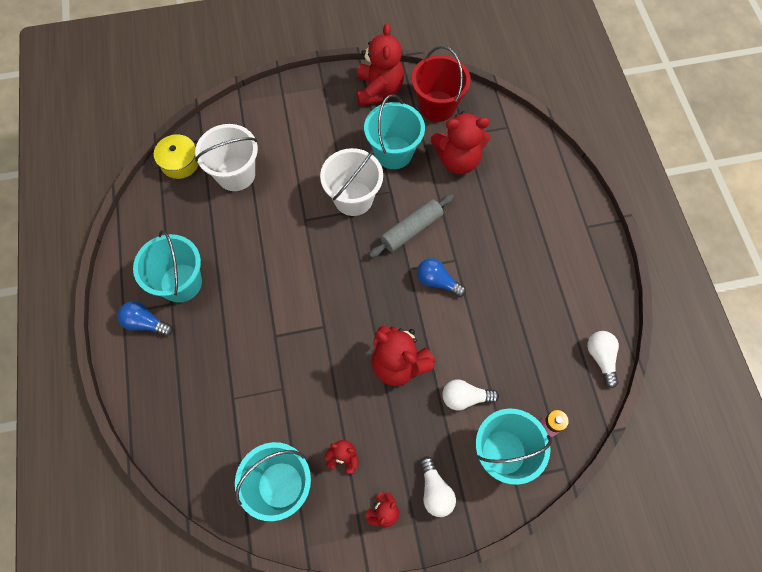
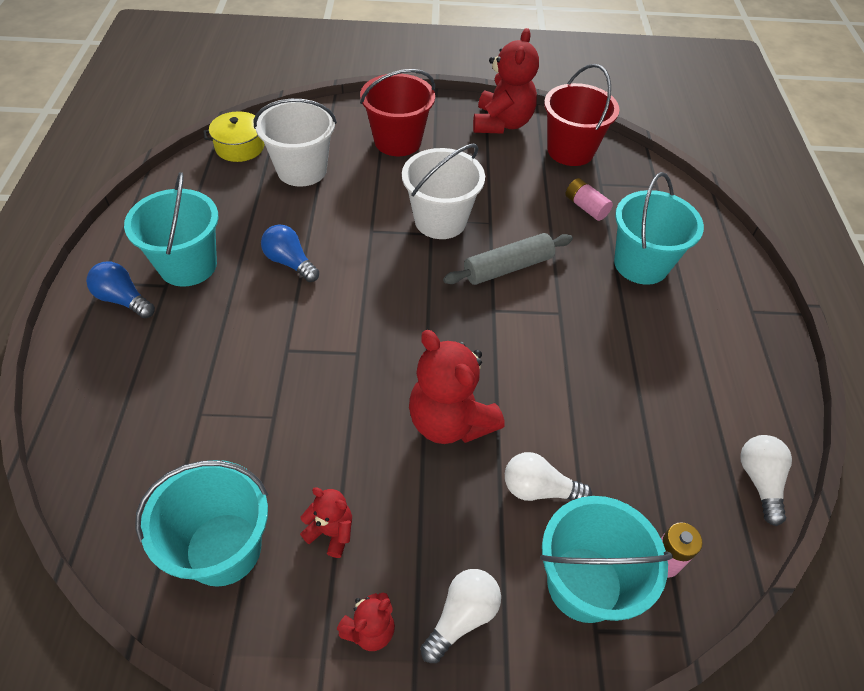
camera: 10 degrees right, 15 degrees down
turquoise bucket [364,94,425,169] -> turquoise bucket moved to [614,172,704,285]
blue light bulb [417,258,466,297] -> blue light bulb moved to [261,224,319,282]
white light bulb [420,456,456,517] -> white light bulb turned 135 degrees counterclockwise [421,569,501,663]
red teddy bear [431,111,490,174] -> pink battery [566,178,613,221]
none -> red bucket [360,69,435,156]

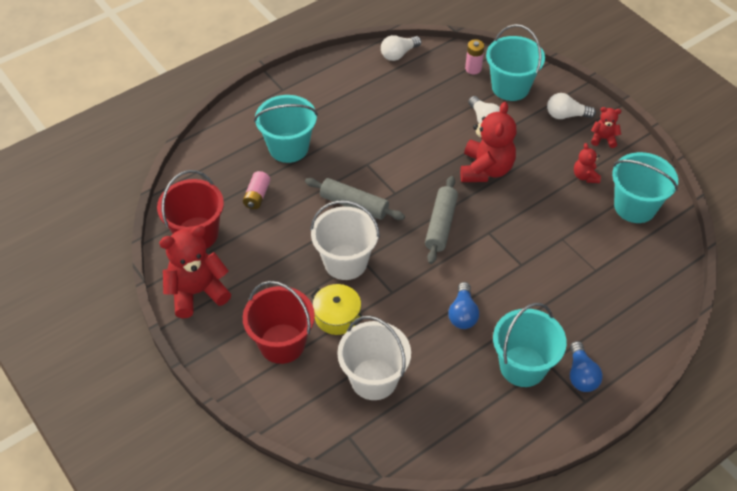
camera: 125 degrees left, 0 degrees up
yellow pot [203,111,264,162] -> yellow pot moved to [310,284,363,335]
none -> grey rolling pin [425,176,458,264]

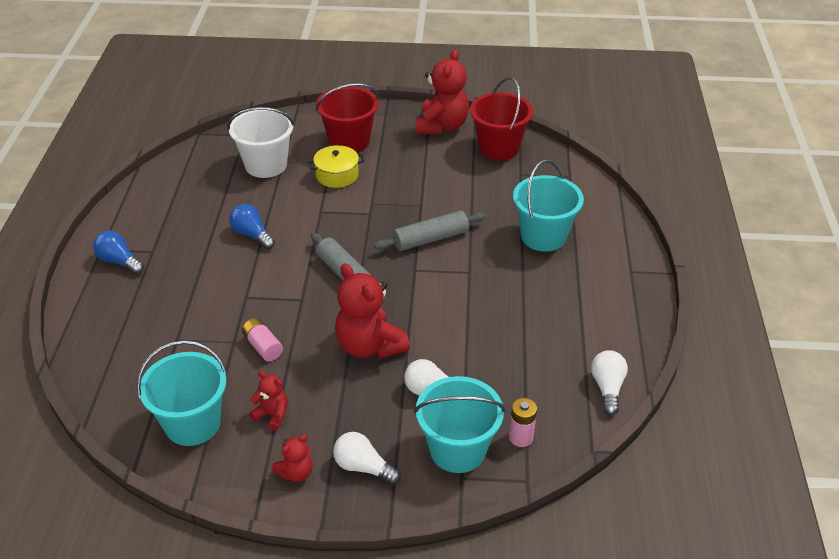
camera: 130 degrees right, 10 degrees down
pink battery [243,171,270,209] -> pink battery moved to [242,318,283,361]
white bucket [310,200,380,280] -> none
turquoise bucket [493,303,567,387] -> none
white light bulb [547,93,596,119] -> white light bulb turned 105 degrees counterclockwise [333,432,401,484]

